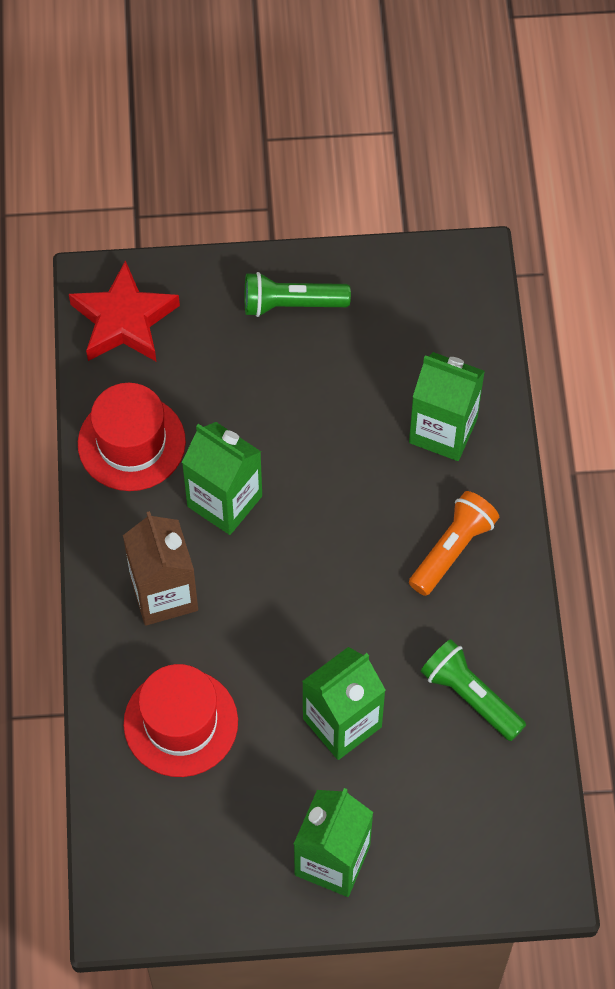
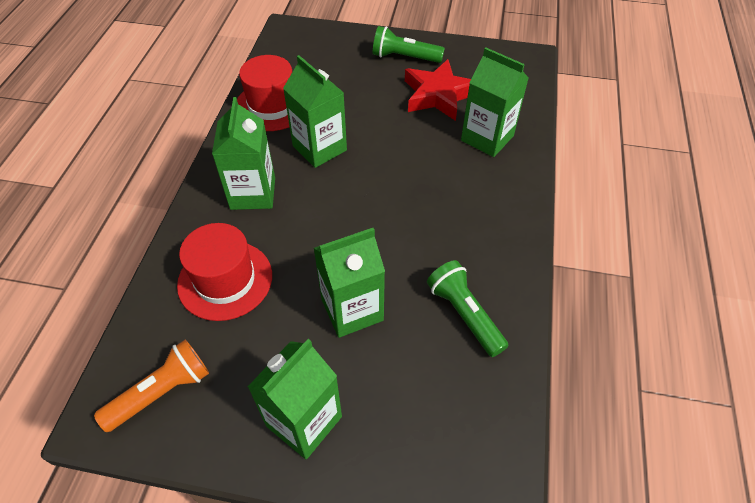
camera: 15 degrees right, 10 degrees down
red star [69,260,180,361] -> red star moved to [405,59,471,121]
brown carton [123,511,198,626] -> green carton [212,97,275,210]
orange flashlight [409,491,499,596] -> orange flashlight moved to [94,340,209,432]

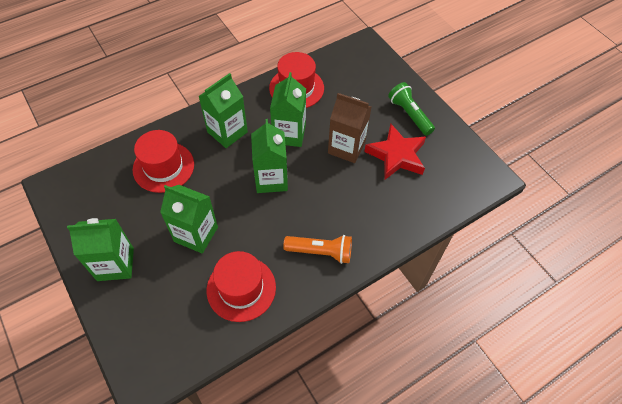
camera: 45 degrees right, 5 degrees up
orange flashlight [94,340,209,432] -> orange flashlight moved to [283,235,352,264]
green flashlight [427,260,508,357] -> red hat [207,251,276,322]
green carton [461,48,529,157] -> green carton moved to [251,119,288,193]
none -> brown carton [328,93,371,163]

